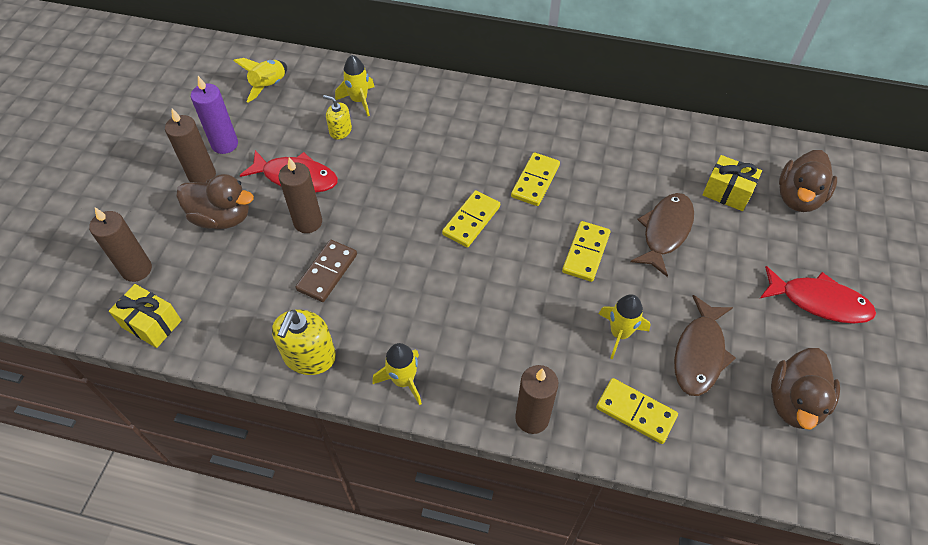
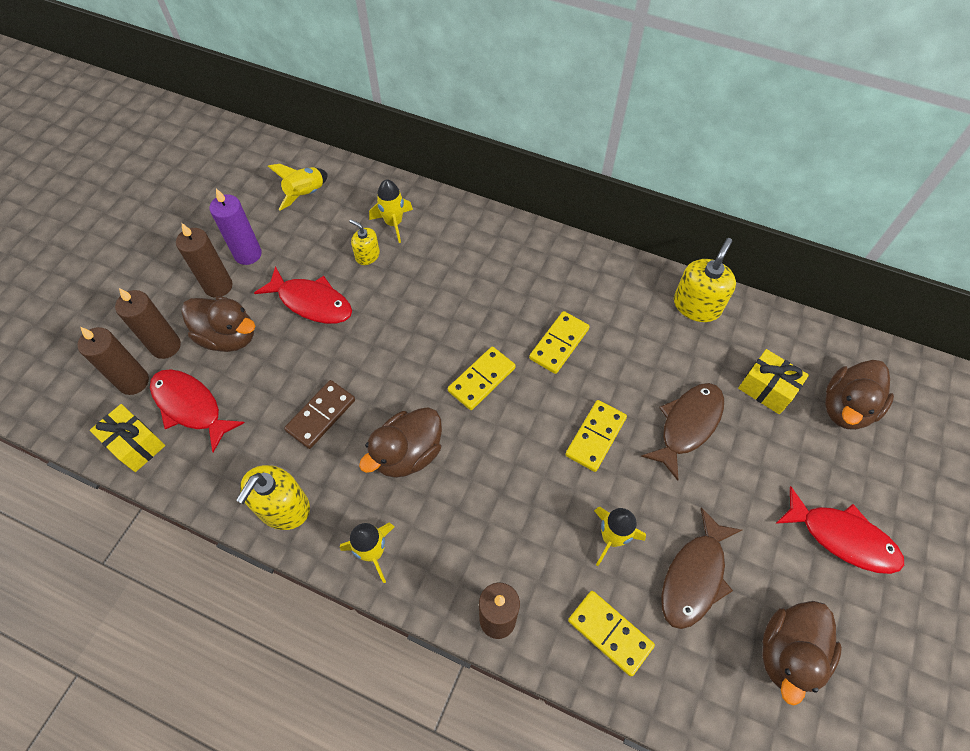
camera: 10 degrees right, 5 degrees up
brown candle [278,157,322,233] -> brown candle moved to [115,288,181,359]
none -> red fish [150,369,245,452]
none -> brown duck [359,407,442,478]
none -> yellow soap dispenser [674,238,736,322]

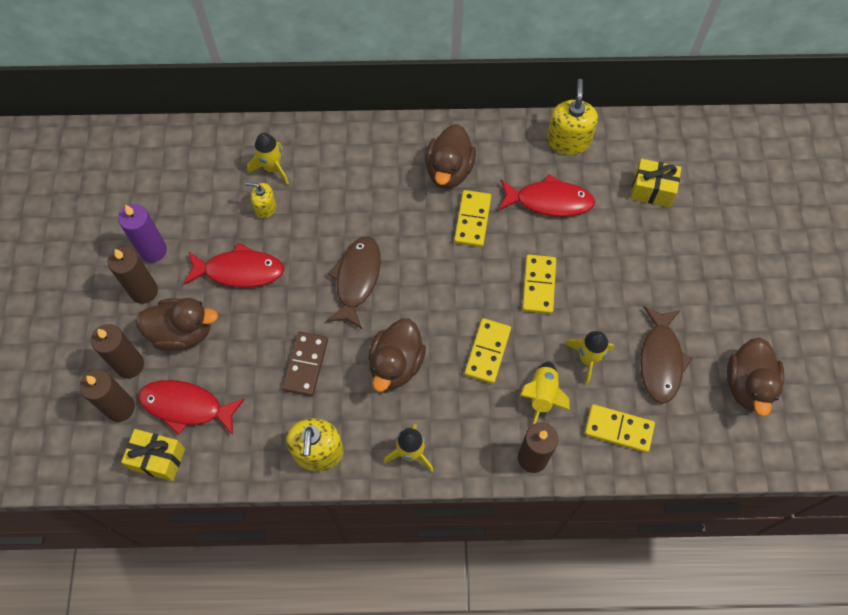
camera: 25 degrees left, 5 degrees up
yellow rocket [268,164,328,211] -> yellow rocket moved to [520,362,570,425]
yellow domino [448,347,516,410] -> yellow domino moved to [464,318,511,384]
brown fish [641,383,724,481] -> brown fish moved to [326,237,381,329]
red fish [775,486,904,574] -> red fish moved to [499,174,595,217]
brown duck [825,360,894,430] -> brown duck moved to [425,124,476,188]

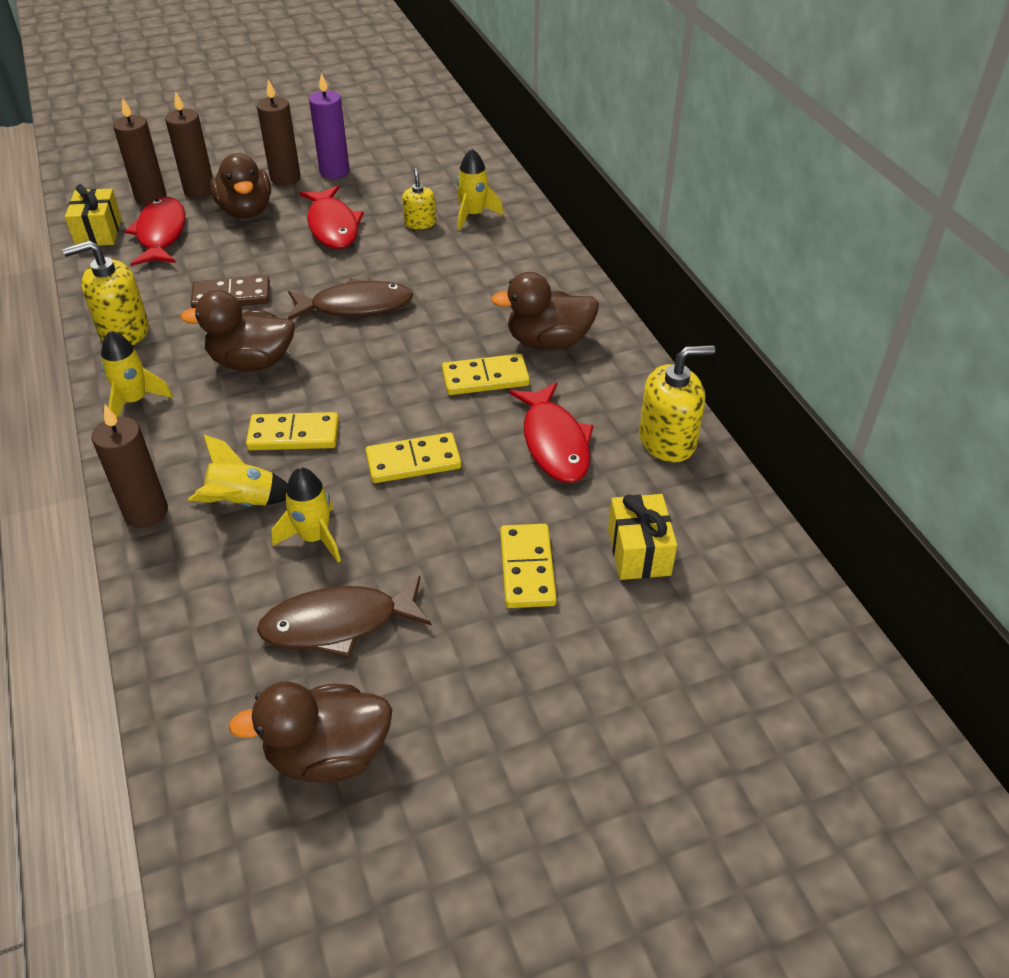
camera: 70 degrees right, 20 degrees down
yellow domino [585,404,655,453] -> yellow domino moved to [500,524,557,608]

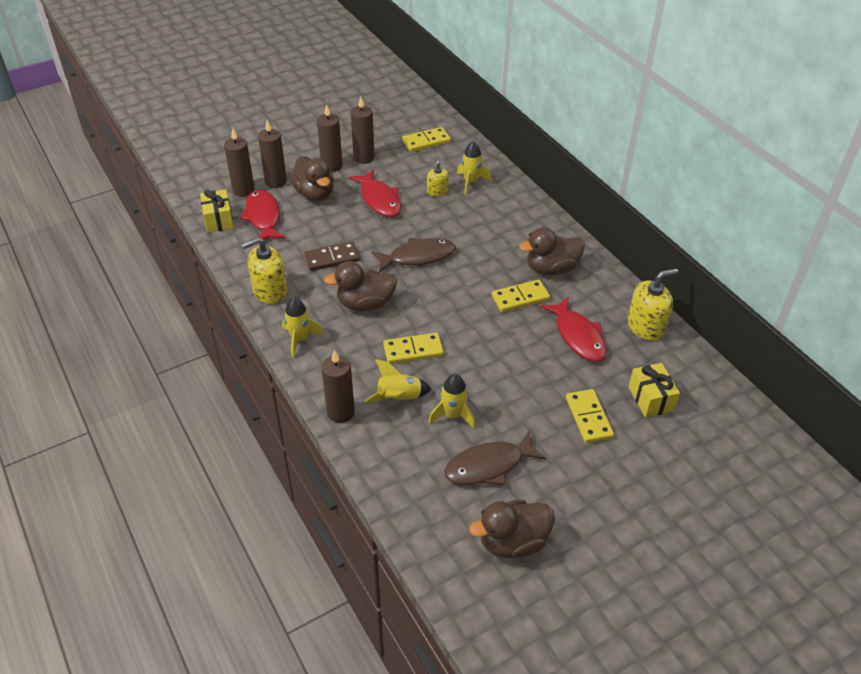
camera: 10 degrees left, 0 degrees up
purple candle [309,73,350,179] -> brown candle [351,96,375,164]
yellow domino [366,433,461,483] -> yellow domino moved to [402,127,451,152]

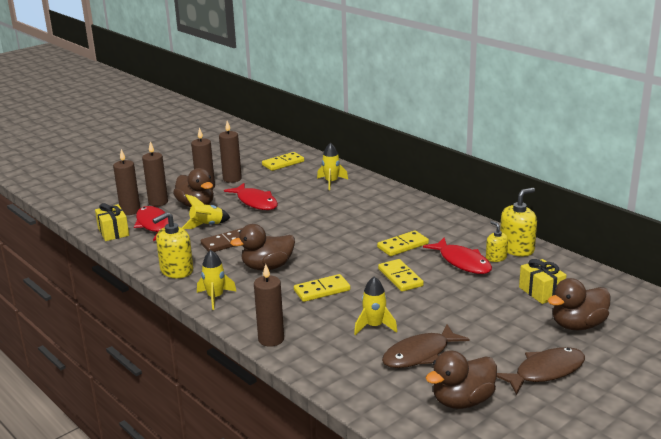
camera: 10 degrees left, 20 degrees down
yellow rocket [365,359,431,402] -> yellow rocket moved to [182,194,230,229]
brown fish [371,238,456,272] -> brown fish moved to [497,347,585,395]
yellow soap dispenser [427,157,449,197] -> yellow soap dispenser moved to [486,221,508,262]
brown duck [519,227,585,275] -> brown duck moved to [548,278,610,330]
yellow domino [566,389,614,443] -> yellow domino moved to [378,259,424,292]

